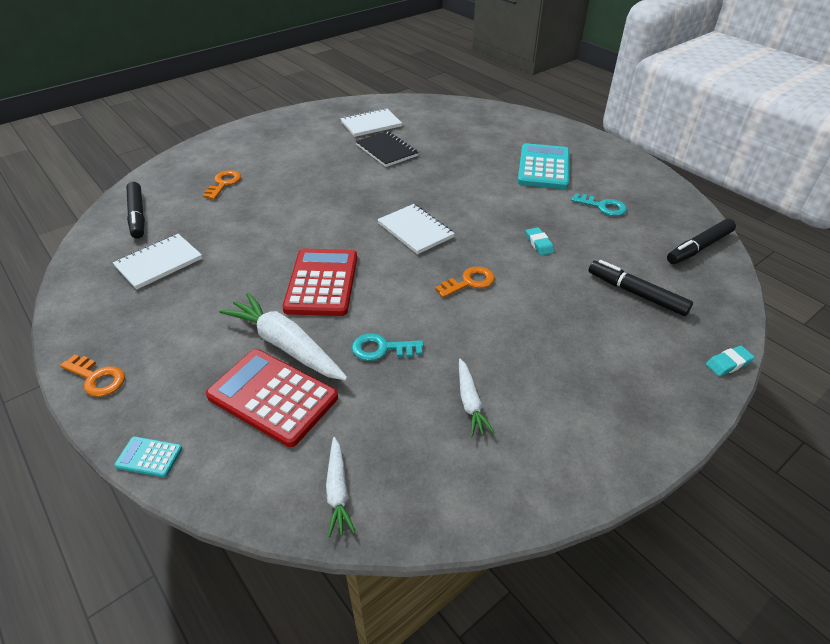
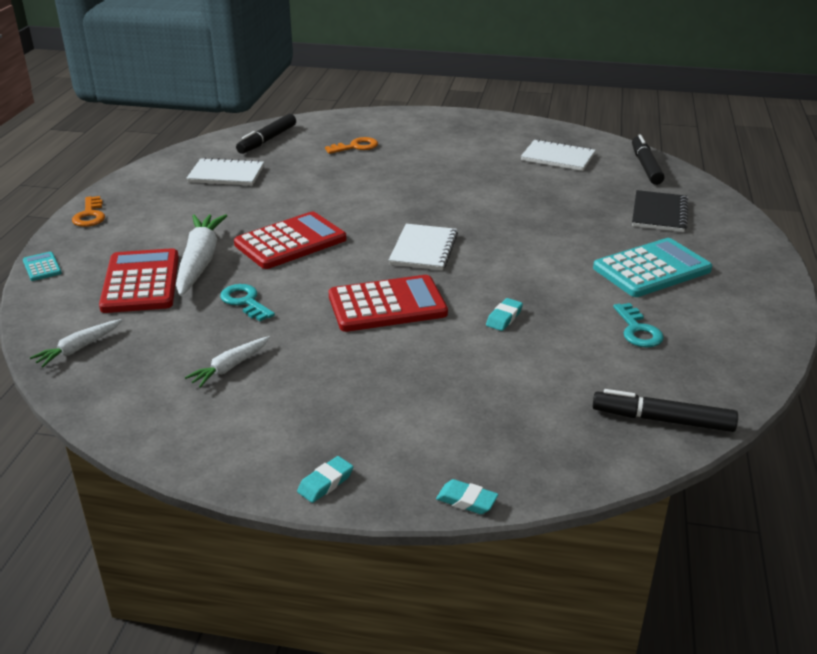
camera: 50 degrees right, 10 degrees down
black notebook [356,131,418,167] -> black notebook moved to [632,190,688,232]
orange key [435,266,495,298] -> red calculator [329,275,448,332]
black marker [588,260,693,316] -> black marker moved to [632,135,665,185]
none -> turquoise eraser [297,456,353,503]

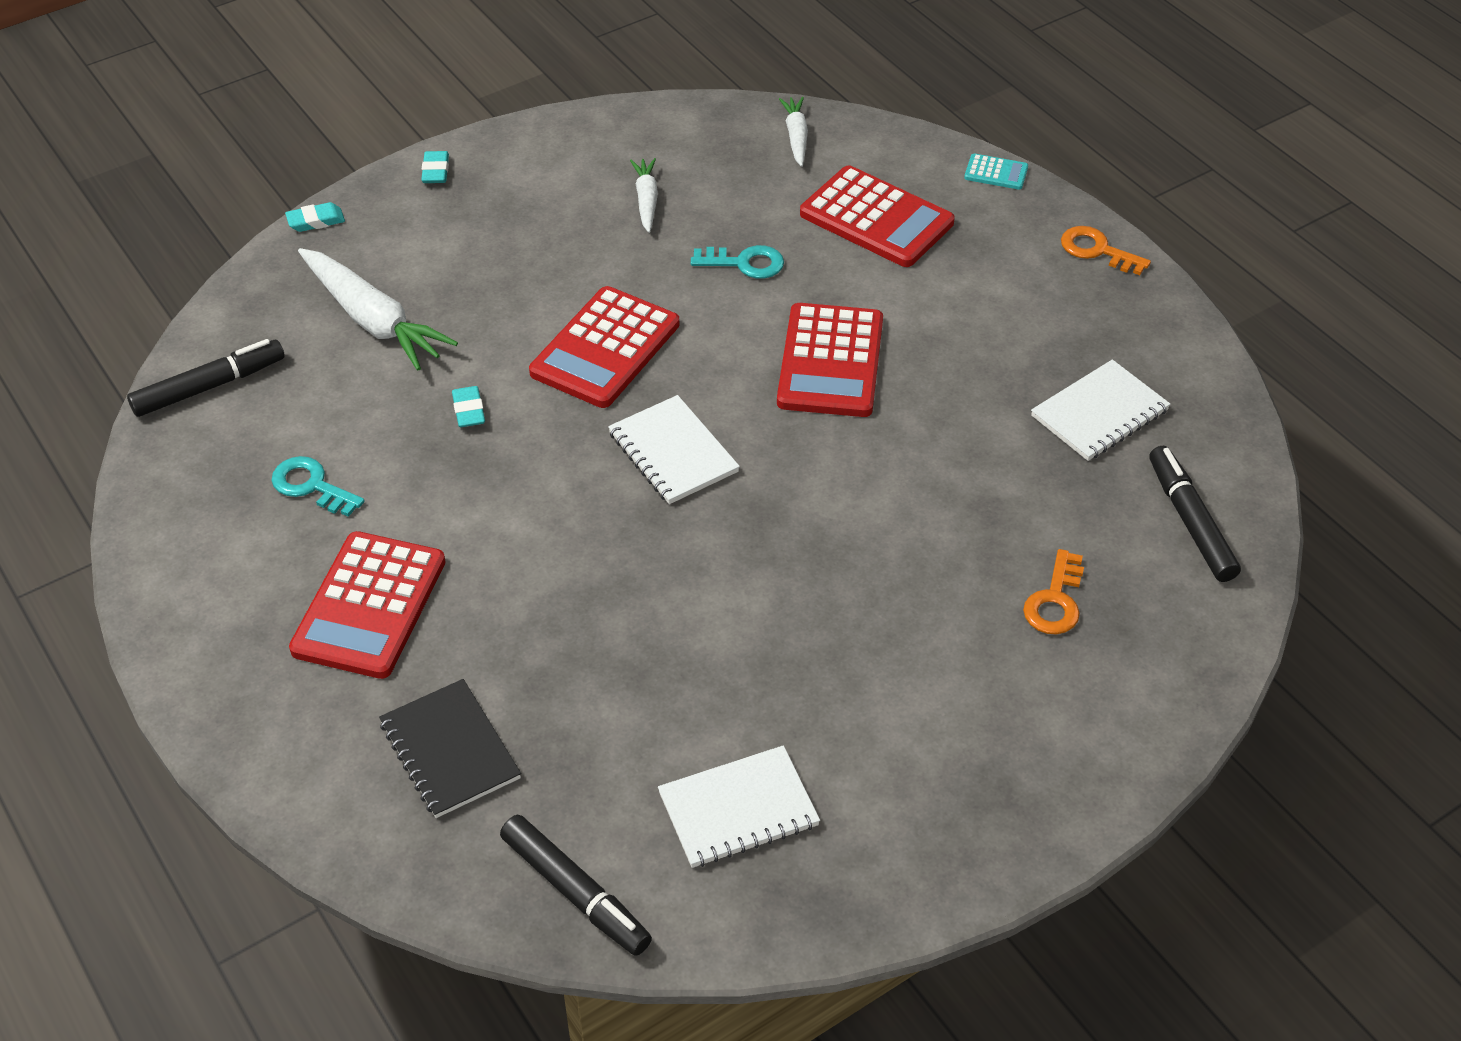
camera: 135 degrees right, 15 degrees up
white carrot [176,214,227,296] -> white carrot moved to [298,248,458,370]
turquoise calculator [593,238,712,297] -> red calculator [289,531,445,679]

